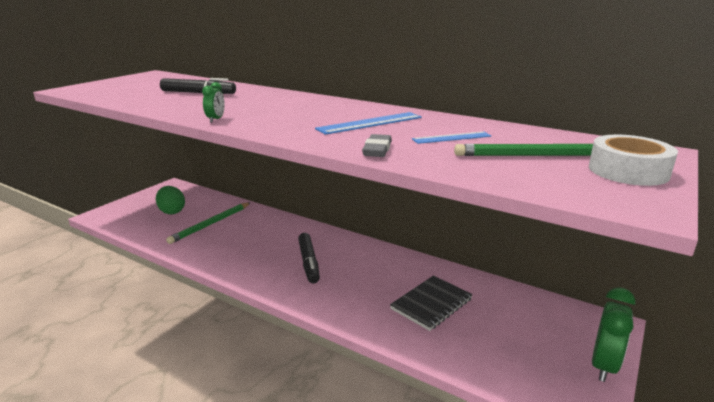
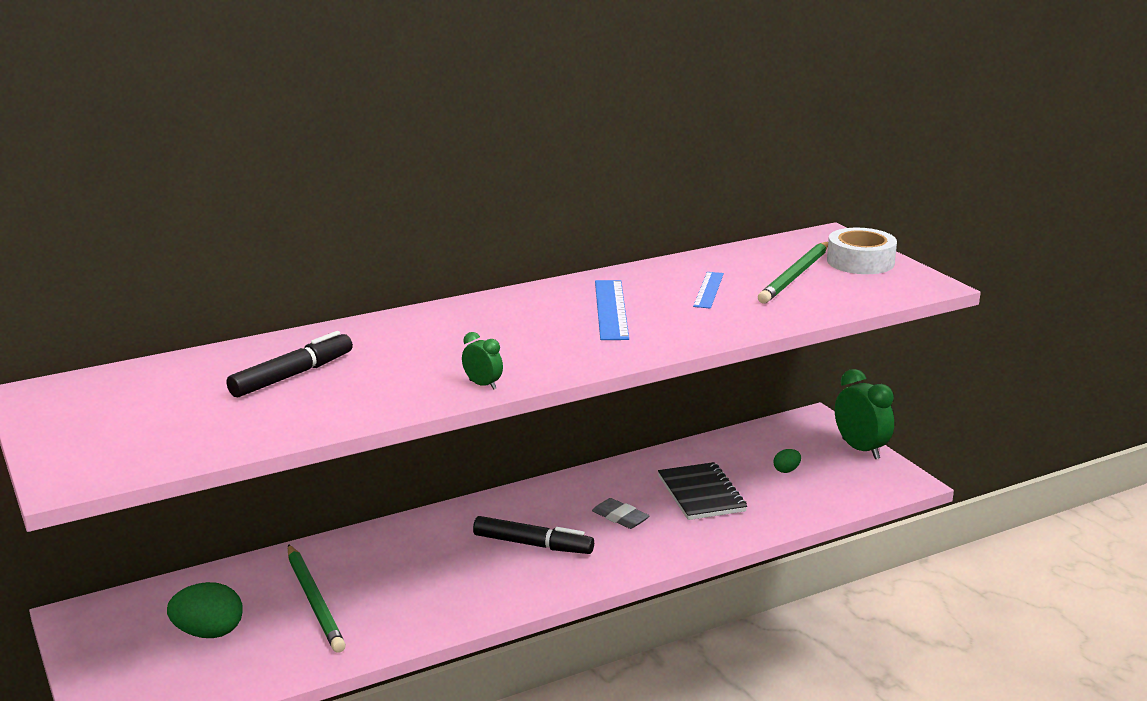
camera: 60 degrees left, 0 degrees up
grey eraser [362,134,392,157] -> grey eraser moved to [592,498,650,529]
none -> green egg [774,449,801,473]

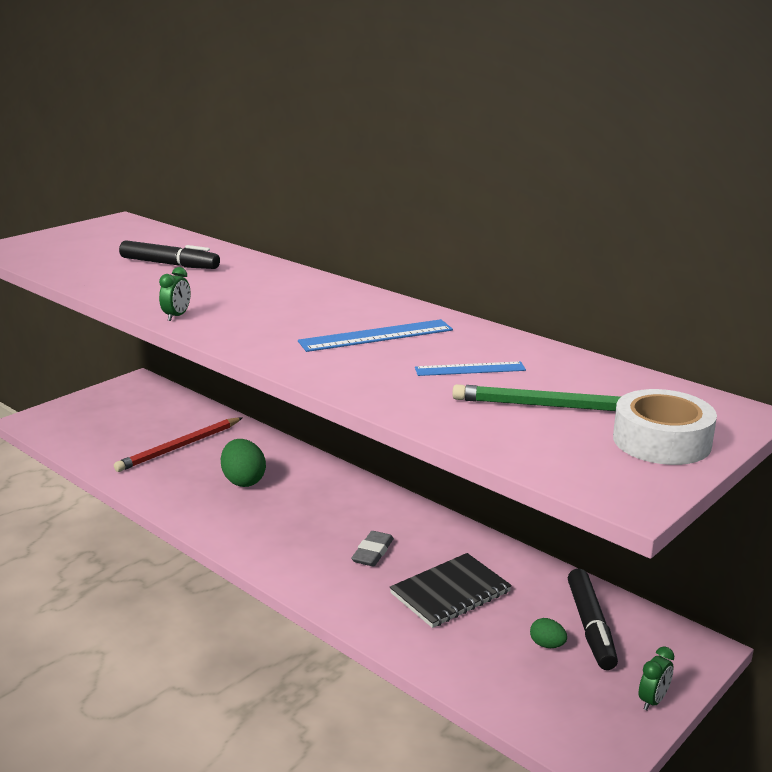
camera: 70 degrees right, 0 degrees up
green egg [167,582,243,638] -> green egg moved to [221,439,266,487]
green pencil [288,544,346,653] -> red pencil [114,418,242,472]
black marker [473,516,594,554] -> black marker moved to [568,568,618,670]
green clock [835,369,894,459] -> green clock [639,646,674,711], size x0.51

